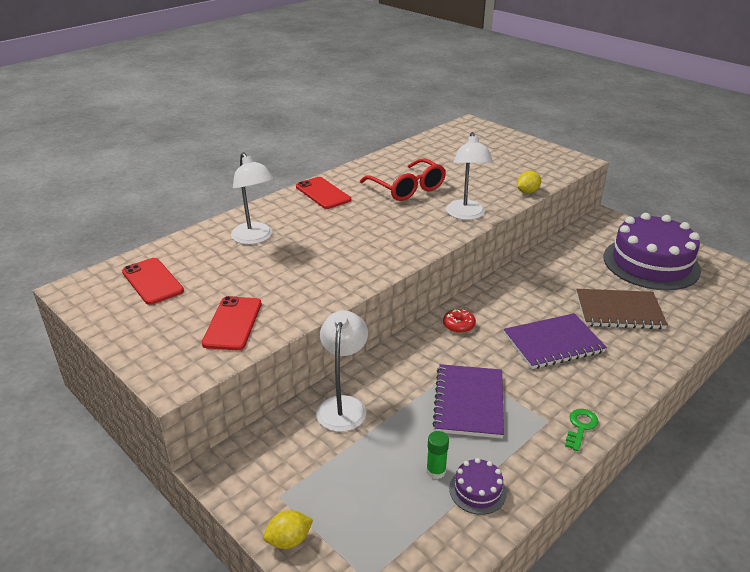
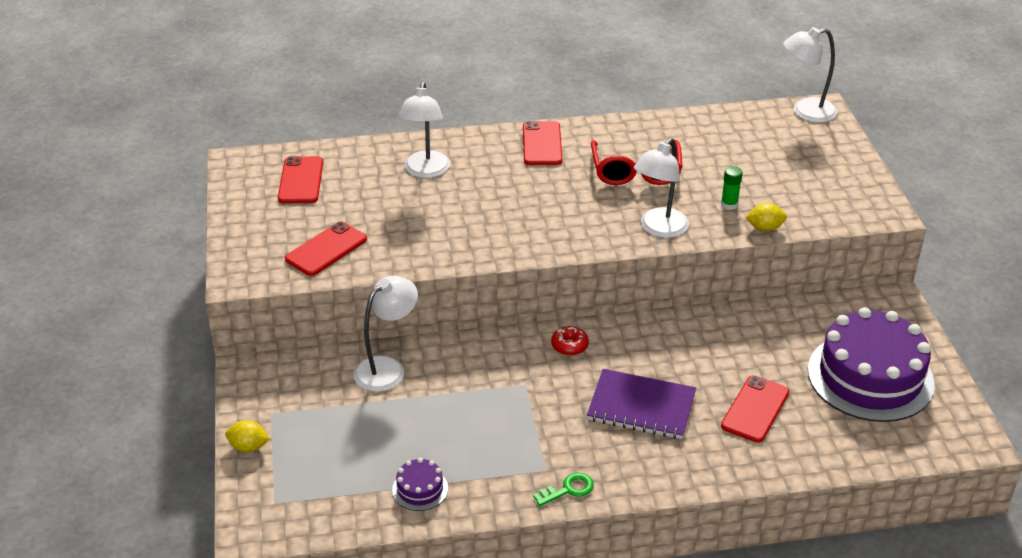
camera: 35 degrees right, 5 degrees up
green glue stick [426,431,449,479] -> green glue stick moved to [721,166,743,210]
purple notebook [432,364,504,438] -> none
brown notebook [576,289,668,329] -> red phone [721,375,789,443]
none -> white lamp [783,27,837,123]

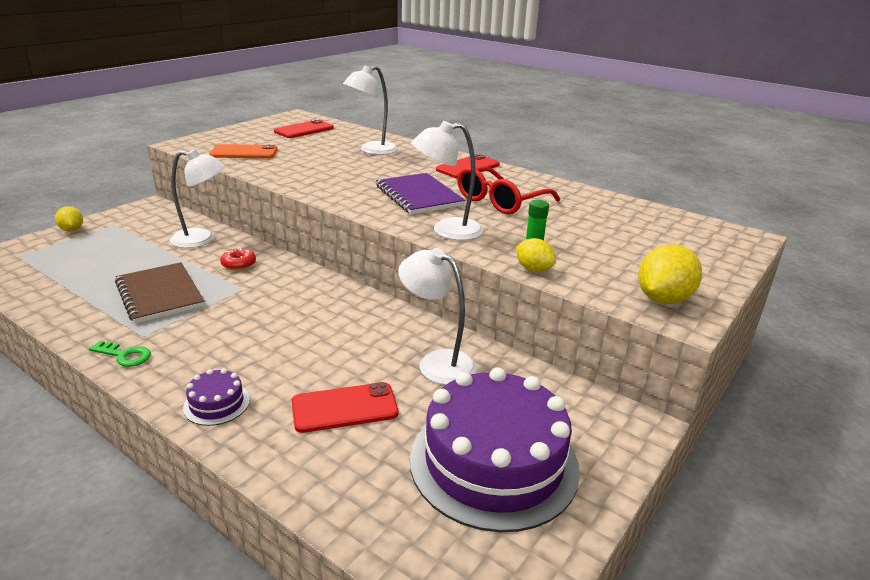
camera: 45 degrees right, 10 degrees down
red phone [285,221,367,276] -> orange phone [209,144,278,158]
purple cake [392,458,448,511] -> purple cake moved to [183,368,250,426]
red donut [551,326,589,356] -> red donut moved to [220,247,256,270]
purple notebook [587,369,696,439] -> purple notebook moved to [376,173,465,215]
white lamp [783,27,837,123] -> white lamp moved to [398,248,477,385]
none -> brown notebook [115,262,205,323]
none -> yellow lemon [638,244,702,304]

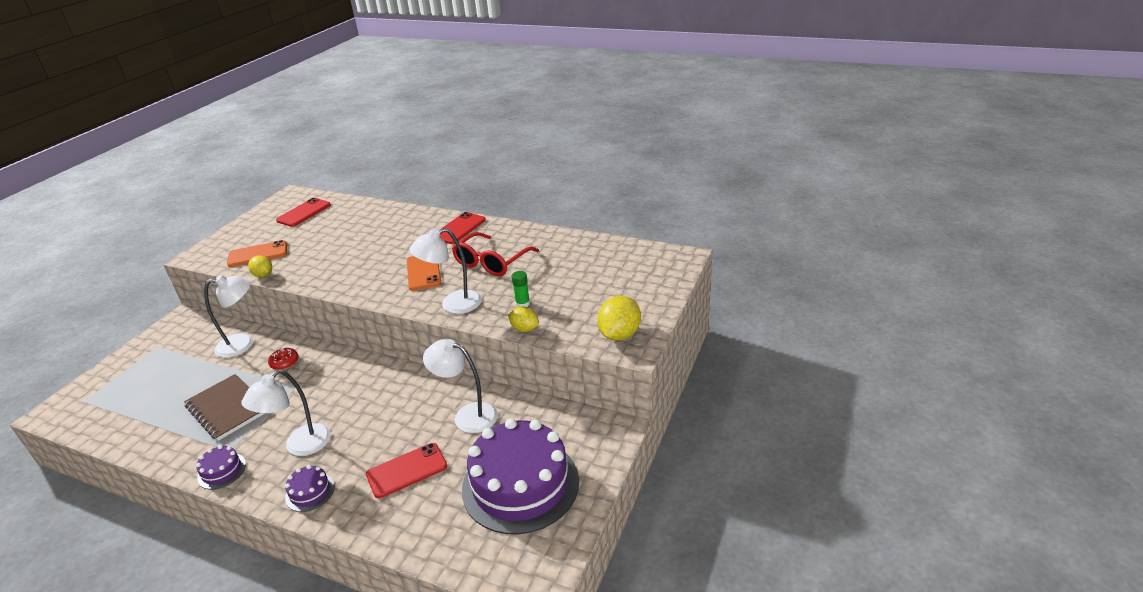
camera: 10 degrees left, 5 degrees up
yellow lemon [55,206,83,232] -> yellow lemon moved to [248,256,272,277]
green key [89,341,151,367] -> purple cake [196,445,246,489]
white lamp [343,65,398,155] -> white lamp moved to [241,370,331,456]
purple notebook [376,173,465,215] -> orange phone [407,256,441,291]

